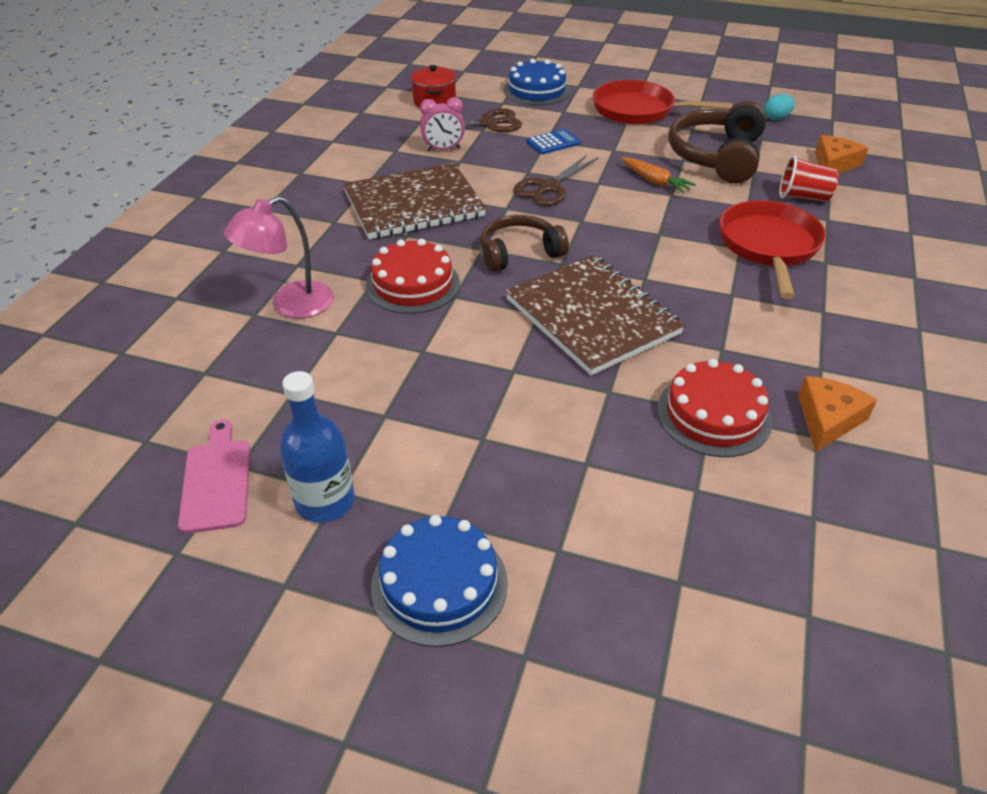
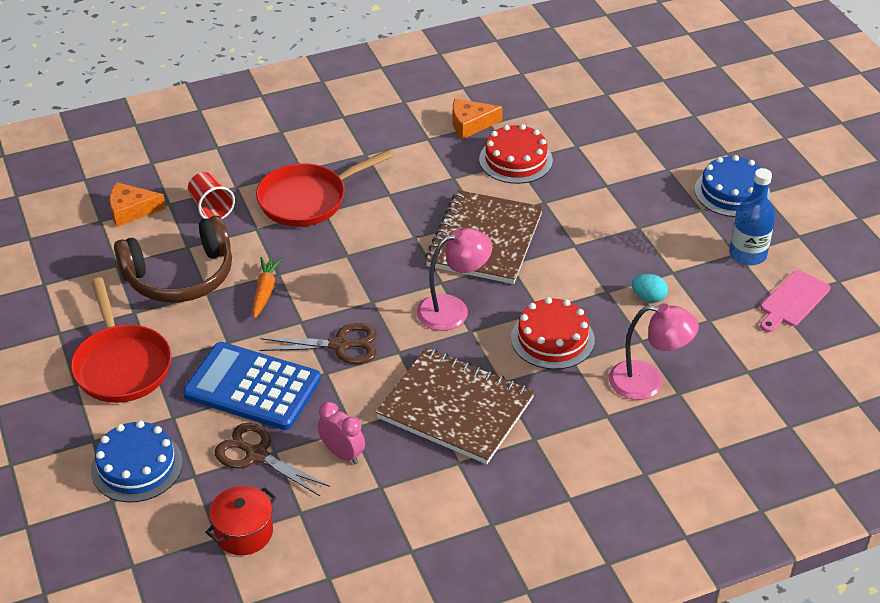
camera: 130 degrees left, 0 degrees up
brown headphones [480,215,569,272] -> pink lamp [417,228,492,331]
blue calculator [526,129,581,154] -> blue calculator [183,342,321,430], size x2.18
turquoise egg [764,94,795,120] -> turquoise egg moved to [632,274,668,302]

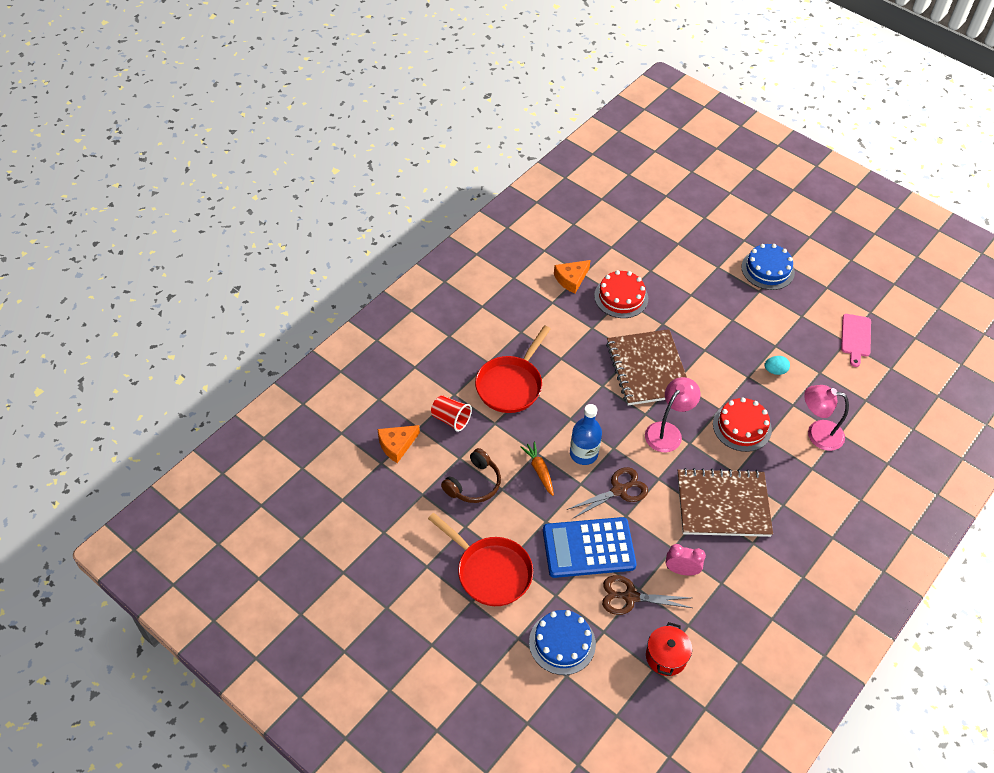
camera: 30 degrees left, 10 degrees up
brown headphones [114,216,232,302] -> brown headphones [441,448,501,503], size x0.65
pink lamp [609,303,699,400] -> pink lamp turned 150 degrees counterclockwise [804,385,849,451]
blue bottle [729,168,775,265] -> blue bottle moved to [570,404,602,465]

